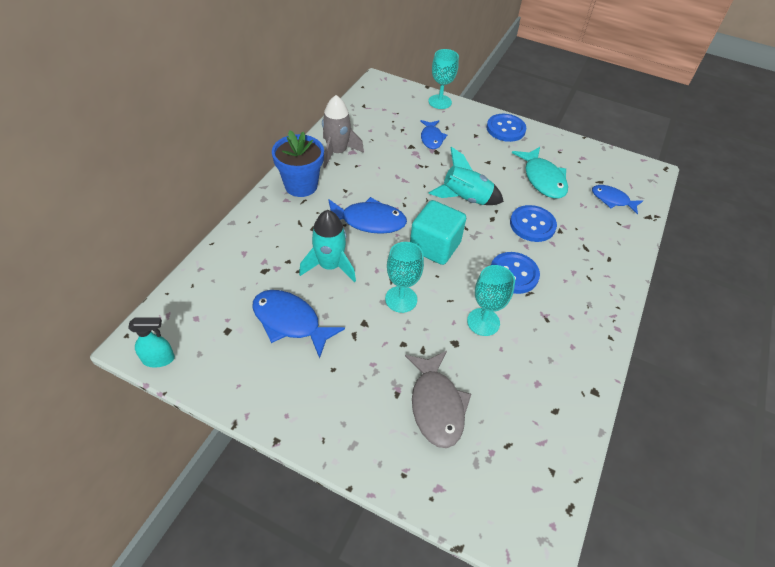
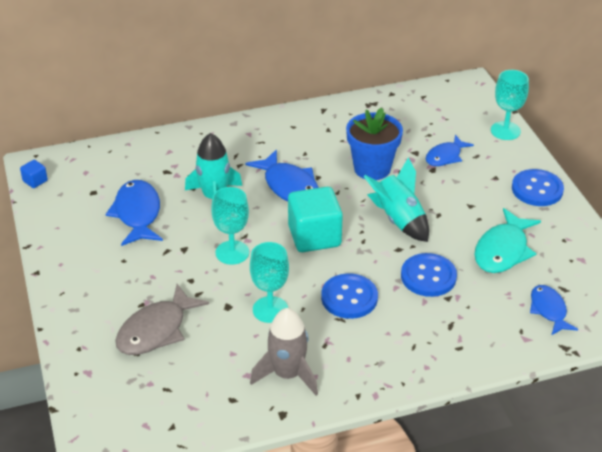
camera: 50 degrees right, 10 degrees down
turquoise spray bottle [128,317,175,367] -> blue cube [20,160,48,188]
blue flower pot [272,131,324,197] -> blue flower pot moved to [346,107,403,180]
grey rocket [322,95,364,168] -> grey rocket moved to [250,308,318,395]

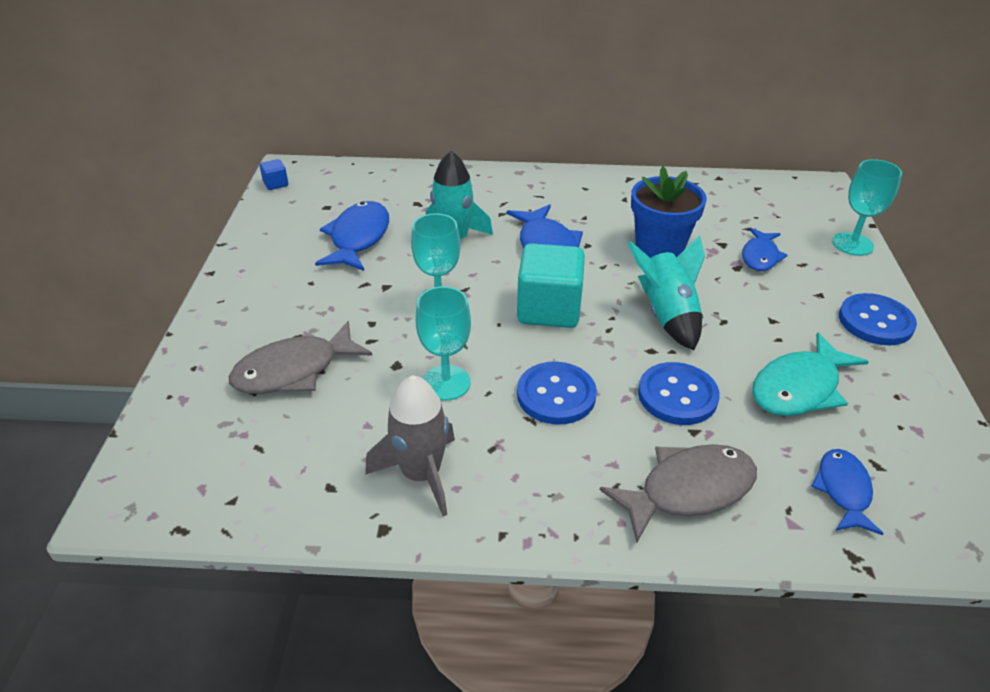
camera: 20 degrees right, 0 degrees up
blue fish [425,135,474,166] -> blue fish turned 45 degrees counterclockwise [742,227,788,271]
none -> grey fish [600,444,757,542]

